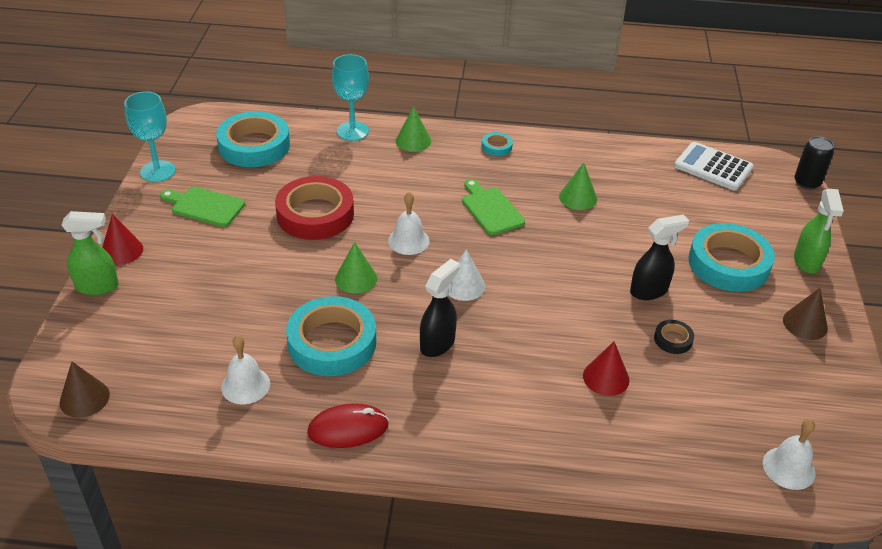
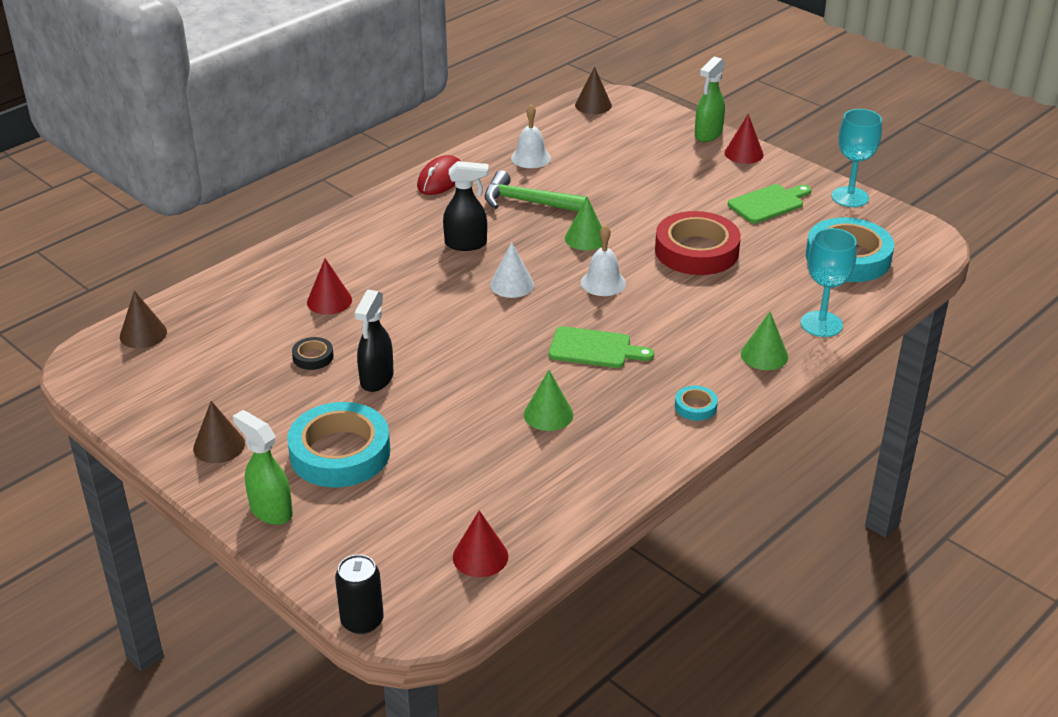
camera: 130 degrees right, 5 degrees down
turquoise tape [286,296,376,376] -> green hammer [485,170,587,212]
black spray bottle [420,259,460,357] -> black spray bottle turned 75 degrees counterclockwise [443,161,489,251]
white calculator [674,142,754,190] -> red cone [453,510,508,577]
white bell [763,419,815,490] -> brown cone [120,290,167,348]

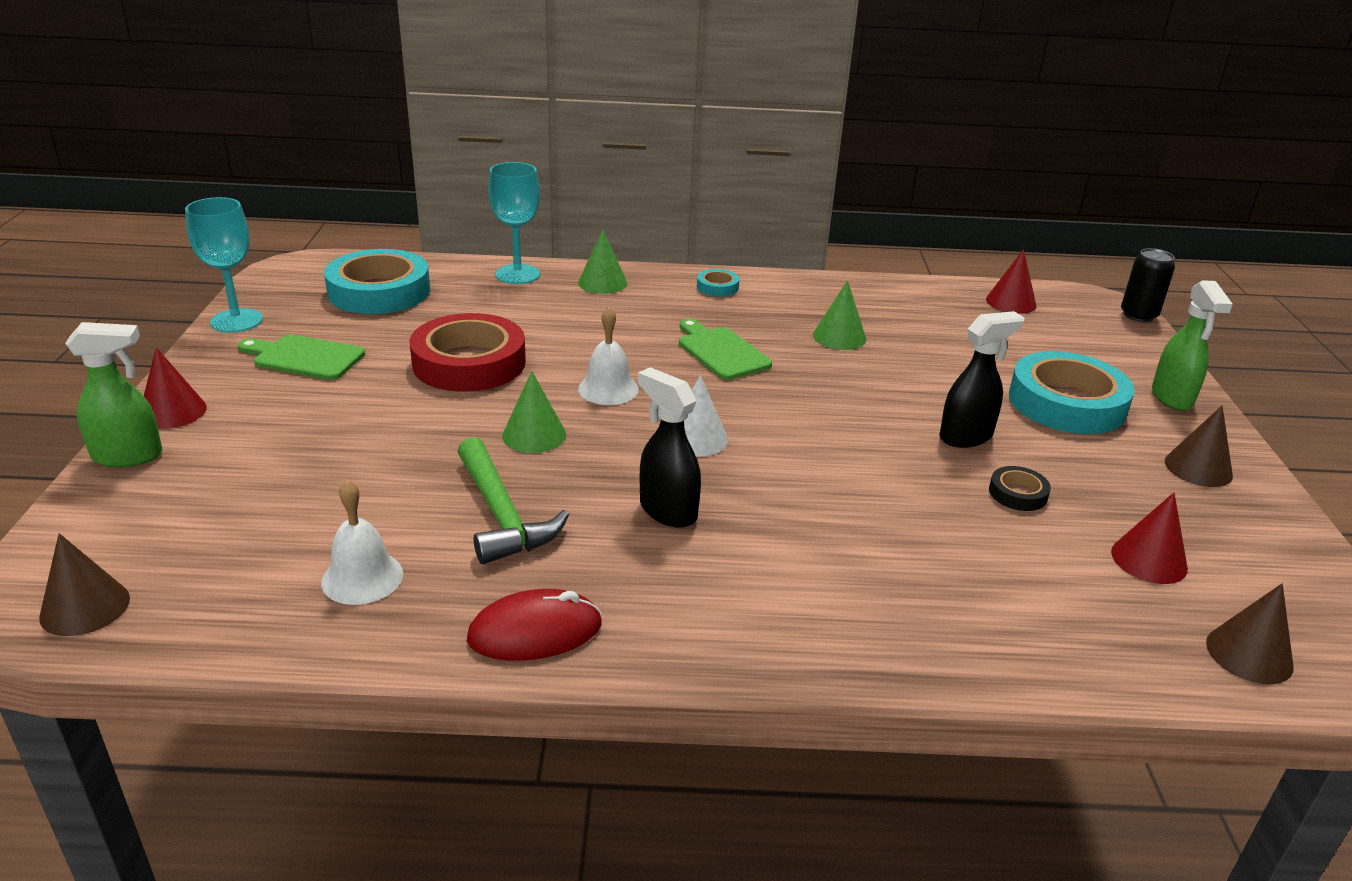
camera: 135 degrees left, 5 degrees down
red cone [307,258,352,315] -> red cone moved to [1111,492,1188,584]

